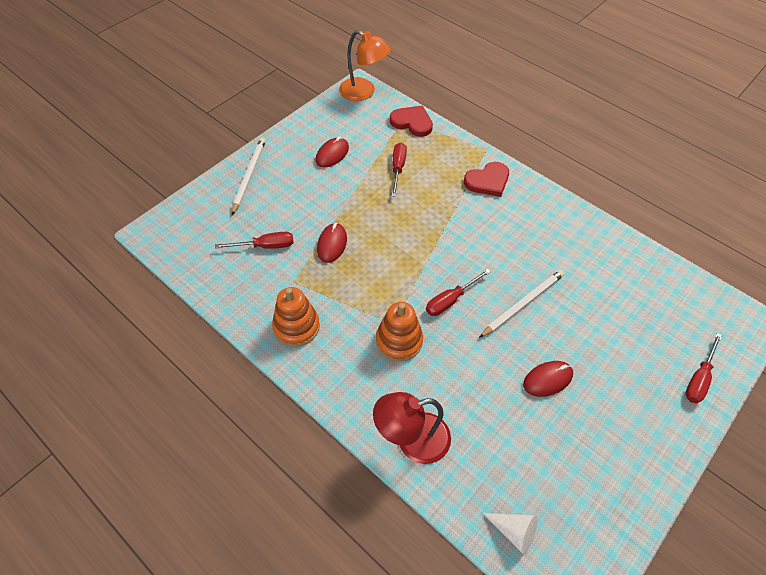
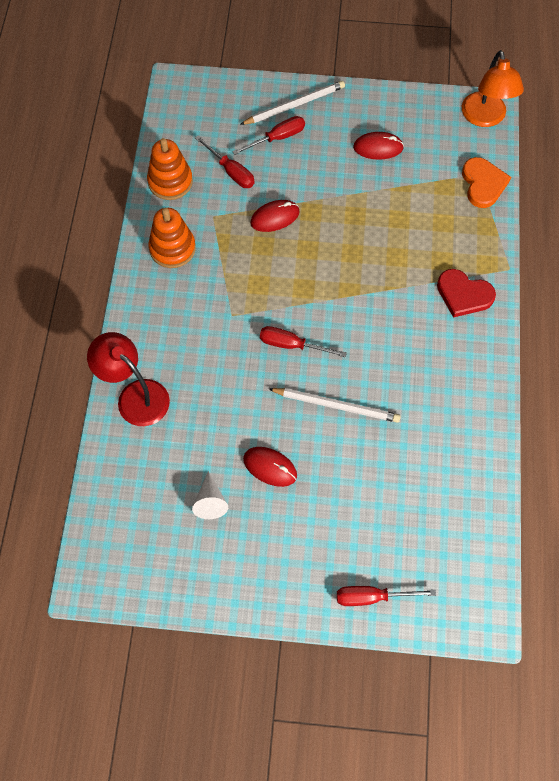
camera: 55 degrees right, 10 degrees up
orange stacking toy [376,302,423,361] -> orange stacking toy moved to [147,138,193,200]
red heart [390,106,433,137] -> orange heart [462,157,511,208]
red screwdriver [392,143,407,197] -> red screwdriver moved to [232,116,305,155]
white cone [483,513,538,555] -> white cone moved to [192,471,228,519]

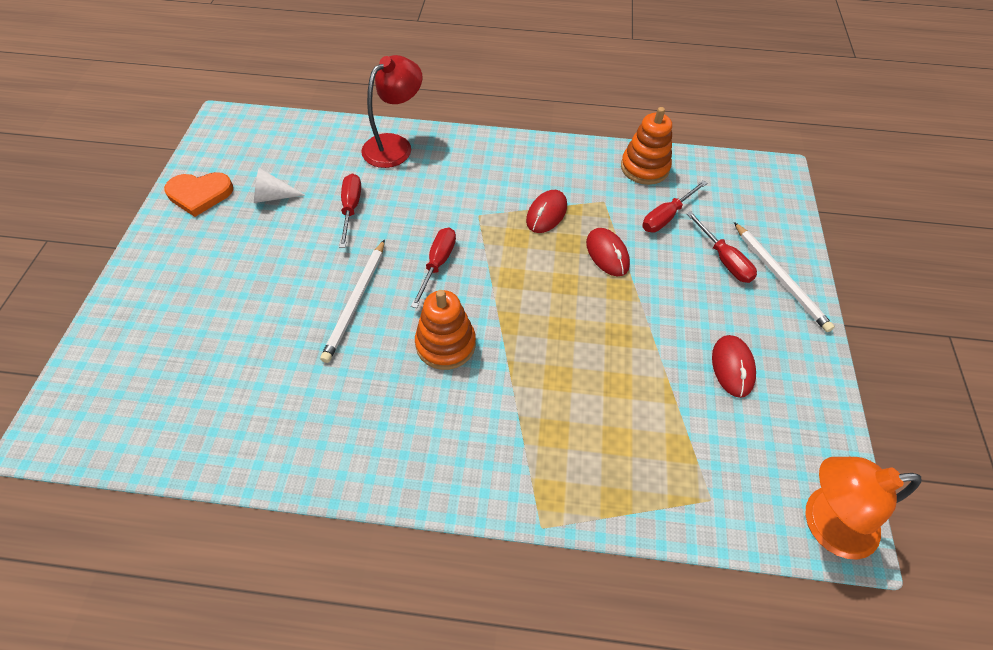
camera: 90 degrees right, 10 degrees down
orange stacking toy [148,208,196,268] -> orange stacking toy moved to [415,290,476,370]
red mouse [243,447,297,487] -> red mouse moved to [526,190,567,233]
red screwdriver [337,586,436,606] -> red screwdriver moved to [339,174,361,248]
red heart [437,269,496,318] -> none
orange heart [462,157,511,208] -> orange heart moved to [164,172,233,217]

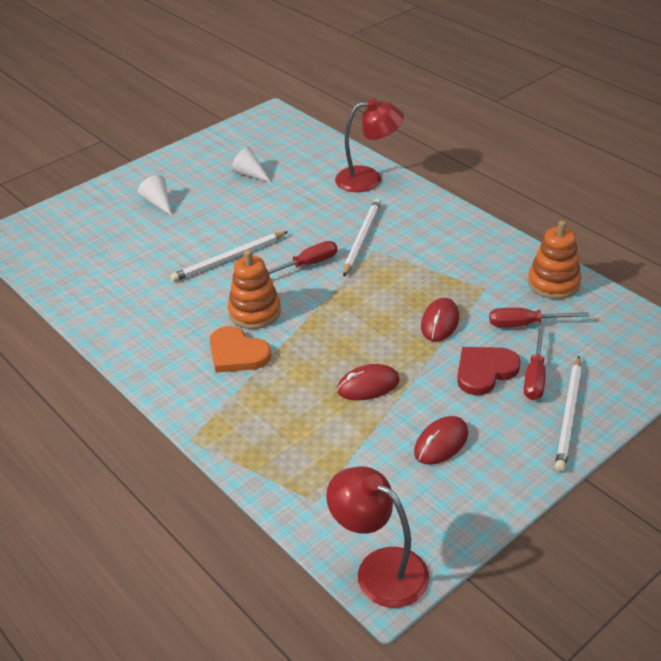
camera: 45 degrees right, 15 degrees down
orange heart [164,172,233,217] -> orange heart moved to [209,326,271,373]
red screwdriver [339,174,361,248] -> none
red mouse [526,190,567,233] -> red mouse moved to [337,364,400,400]
orange lamp [805,457,921,560] -> red lamp [326,466,429,608]
none -> white cone [137,175,172,216]
none -> white pencil [343,199,381,277]
none -> red heart [457,347,521,395]

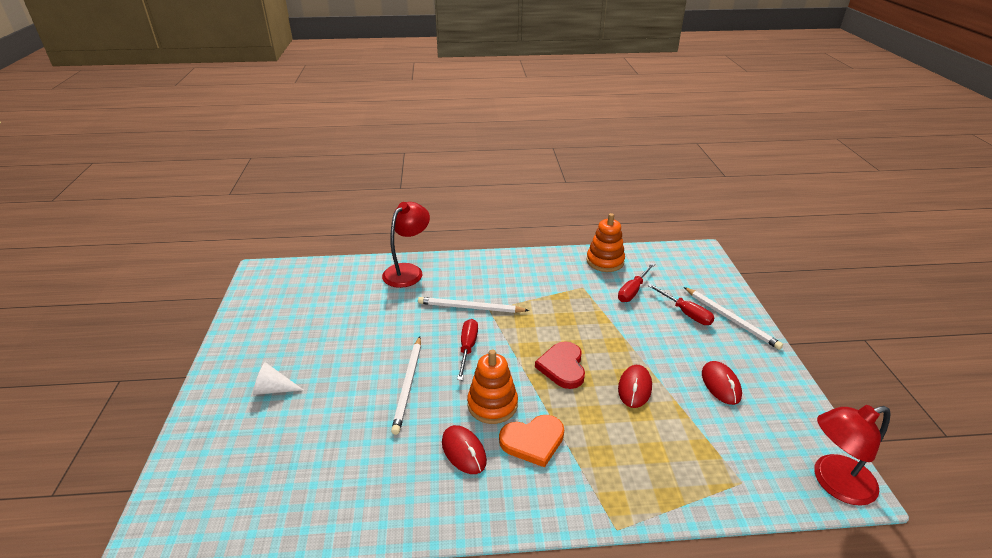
camera: 55 degrees left, 5 degrees down
white cone [231,147,271,183] -> none
white pencil [343,199,381,277] -> white pencil turned 45 degrees counterclockwise [418,297,529,313]
red mouse [421,298,459,342] -> red mouse moved to [442,425,487,474]
red heart [457,347,521,395] -> red heart moved to [535,341,585,389]

